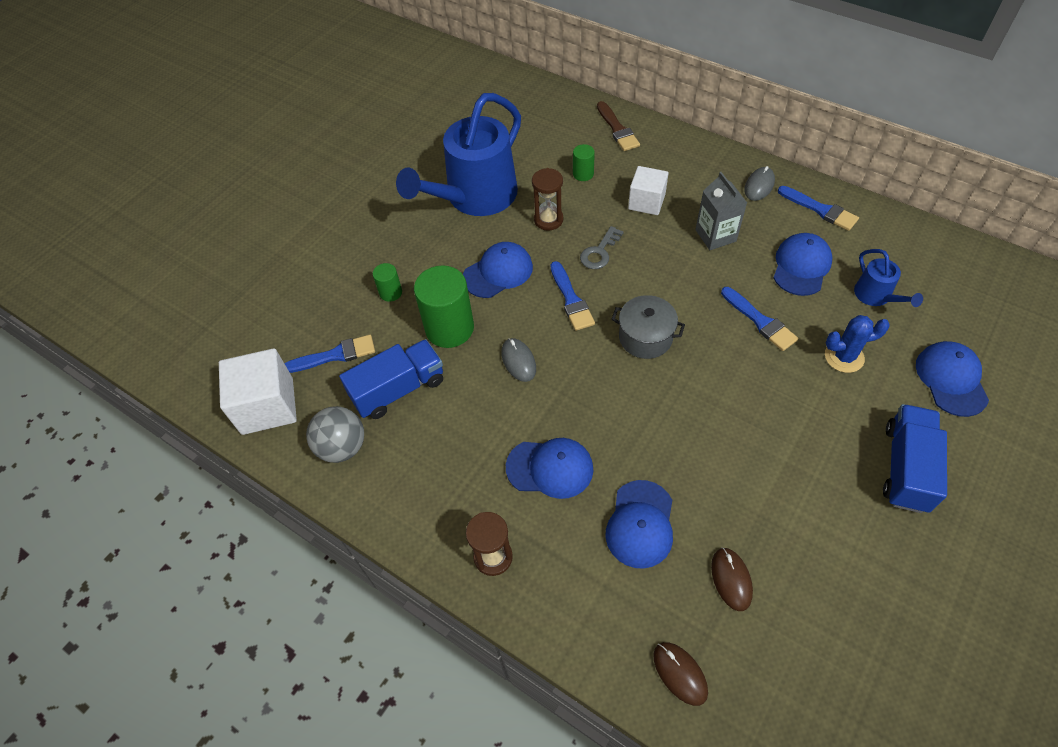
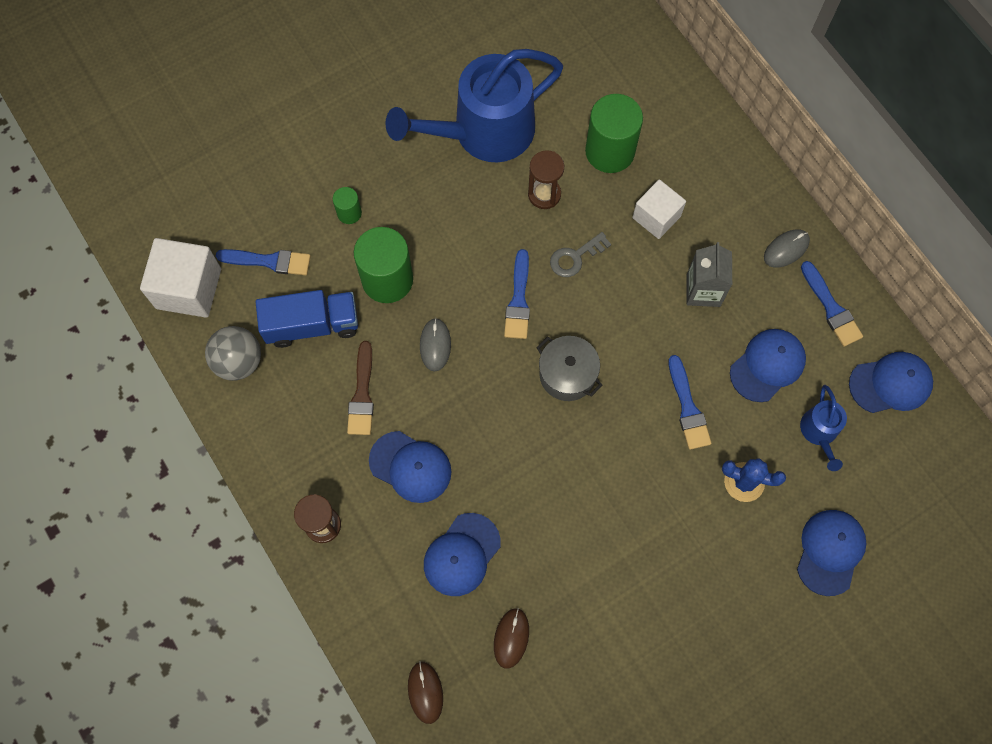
camera: 20 degrees right, 15 degrees up
blue cap [463,242,533,298] -> blue cap moved to [849,352,933,413]
green cylinder [573,144,595,181] -> green cylinder [585,94,643,173], size x2.05
brown brush [597,101,640,151] -> brown brush moved to [347,341,374,435]
blue truck [883,404,947,513] -> none

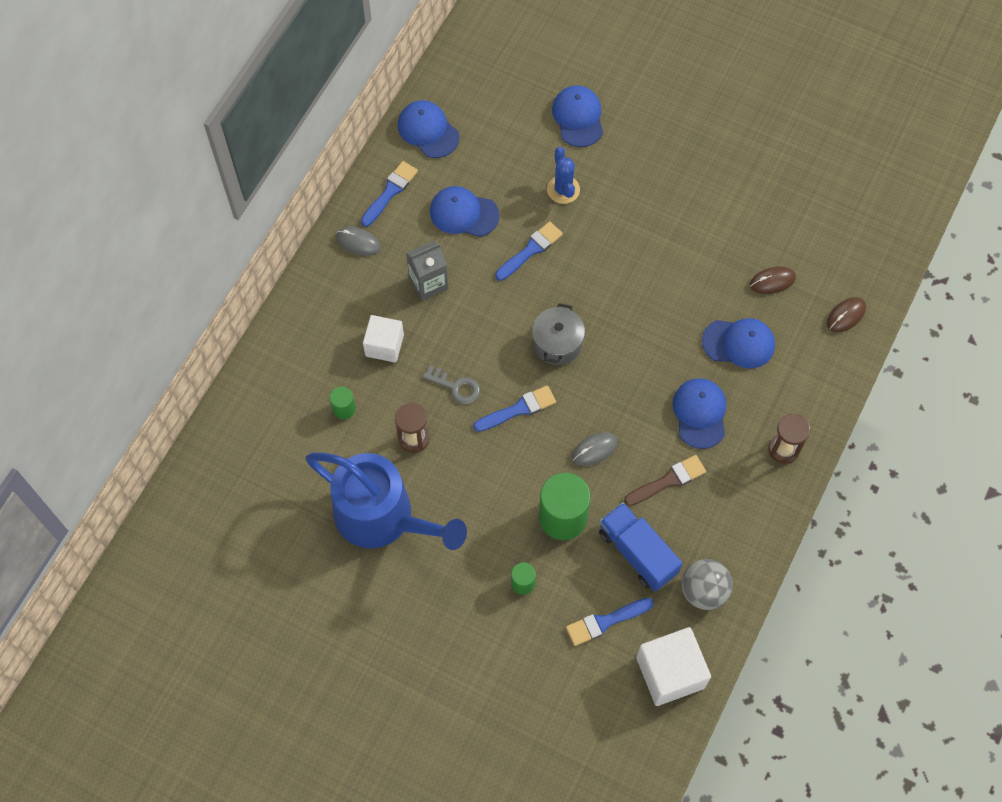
camera: 120 degrees left, 5 degrees down
blue brush [216,249,311,275] -> blue brush turned 90 degrees counterclockwise [566,598,654,646]
green cylinder [585,94,643,173] -> green cylinder [330,387,356,420], size x0.49
blue cap [797,510,866,596] -> blue cap turned 90 degrees clockwise [552,86,603,147]
blue watering can [800,385,847,471] -> none

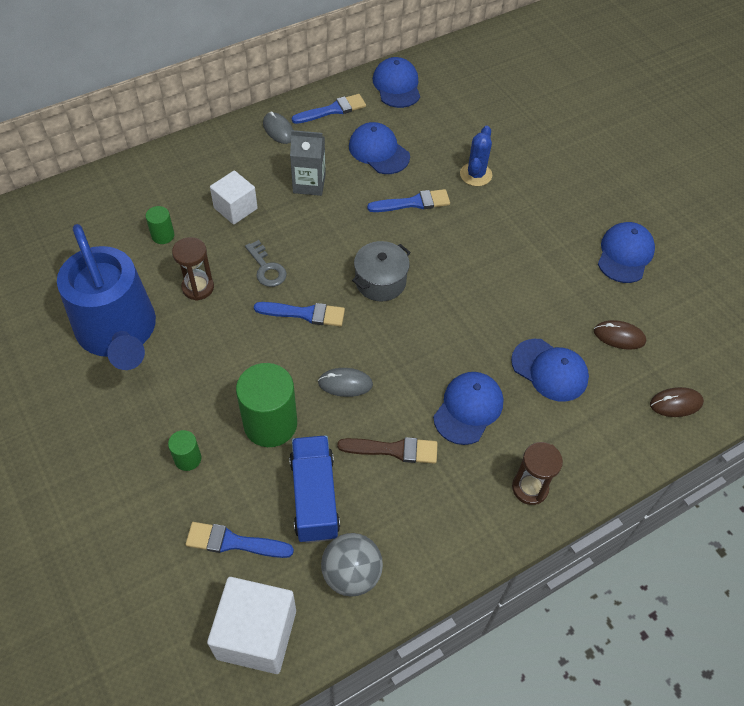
camera: 30 degrees right, 10 degrees down
blue cap [552,86,603,147] -> blue cap moved to [598,222,655,283]

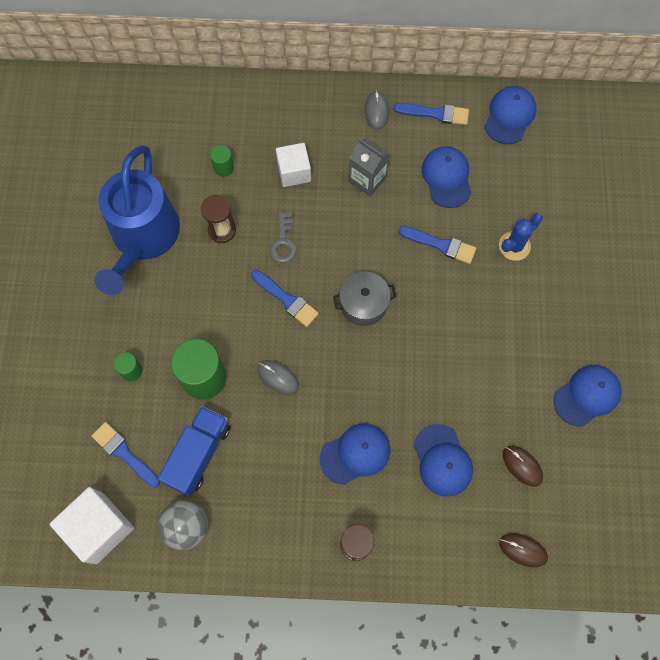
camera: 35 degrees right, 15 degrees up
brown brush [337,437,438,464] -> none

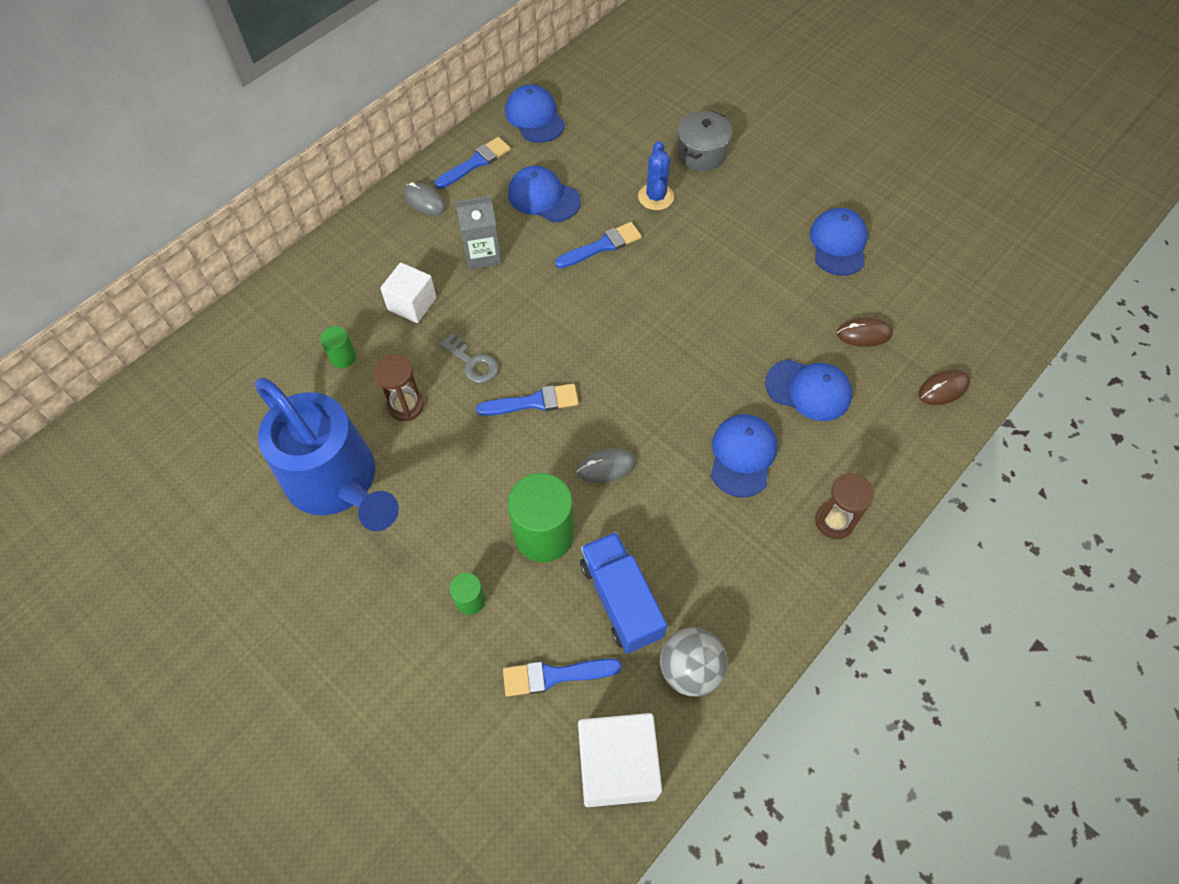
camera: 50 degrees left, 10 degrees down
grey pot [333,271,396,326] -> grey pot moved to [677,111,732,171]

